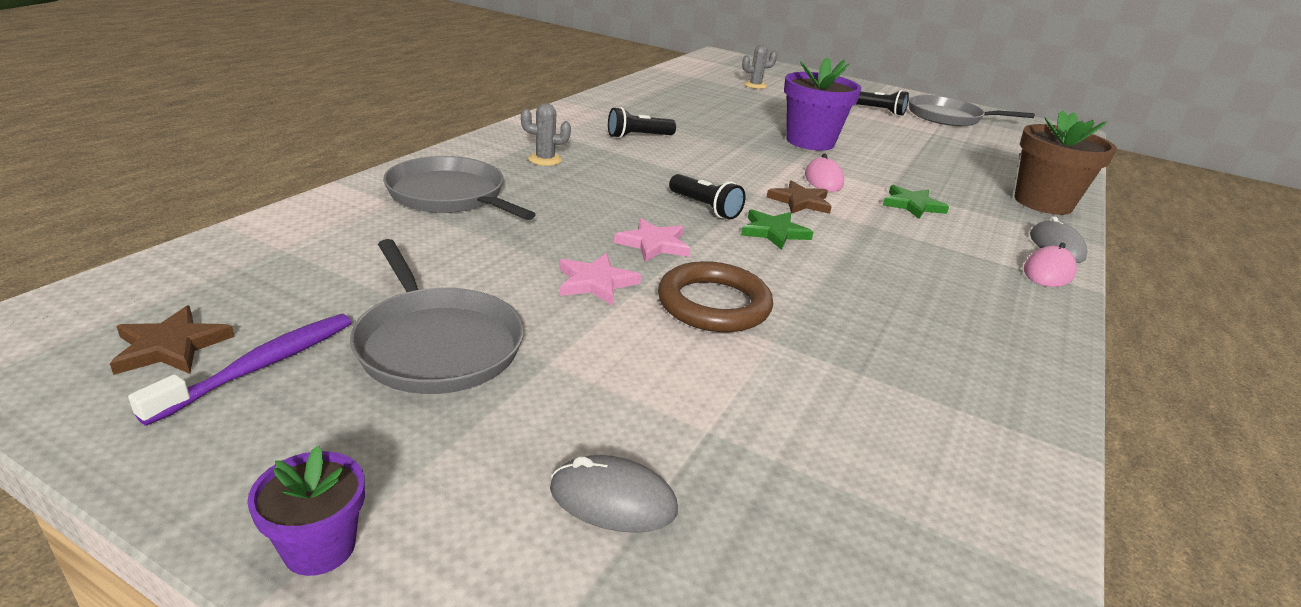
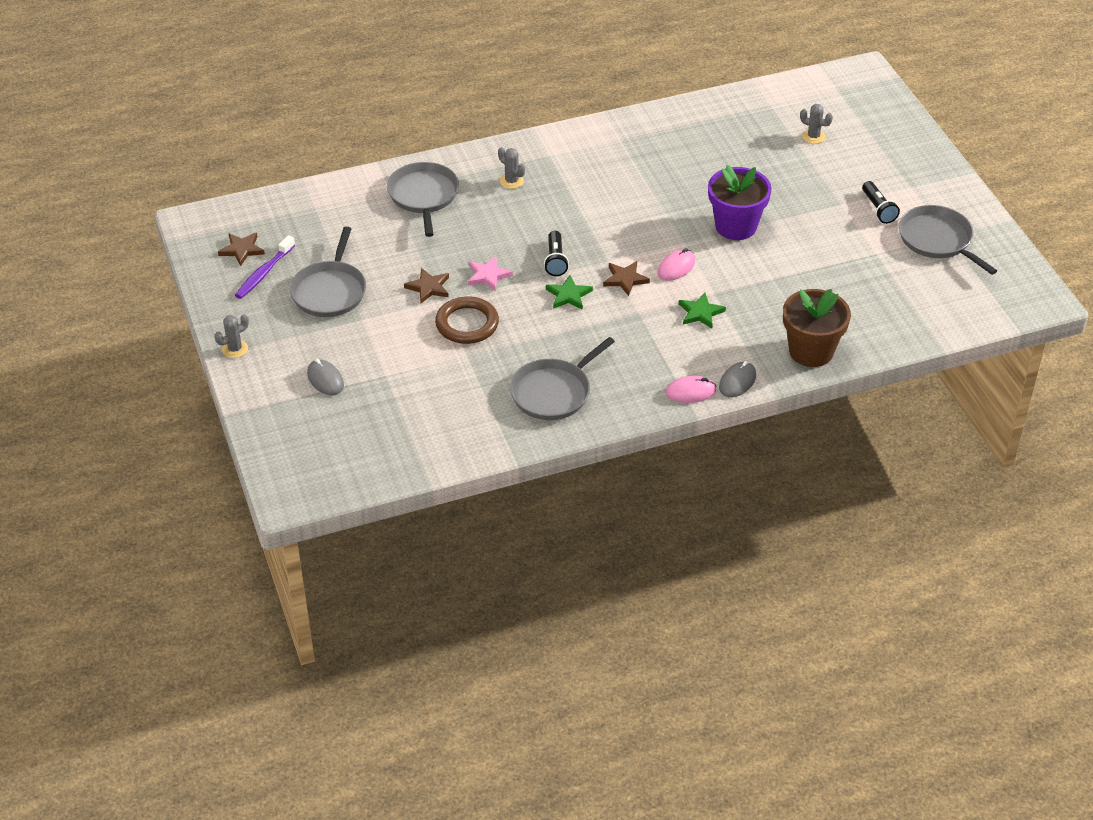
camera: 45 degrees right, 15 degrees up
purple toothbrush [128,314,352,426] -> purple toothbrush turned 135 degrees clockwise [235,235,295,299]
purple flower pot [247,446,365,576] -> grey cactus [215,314,249,358]
pink star [559,253,641,305] -> brown star [404,268,449,303]
black flashlight [608,107,676,138] -> none
none -> grey pan [510,337,615,420]

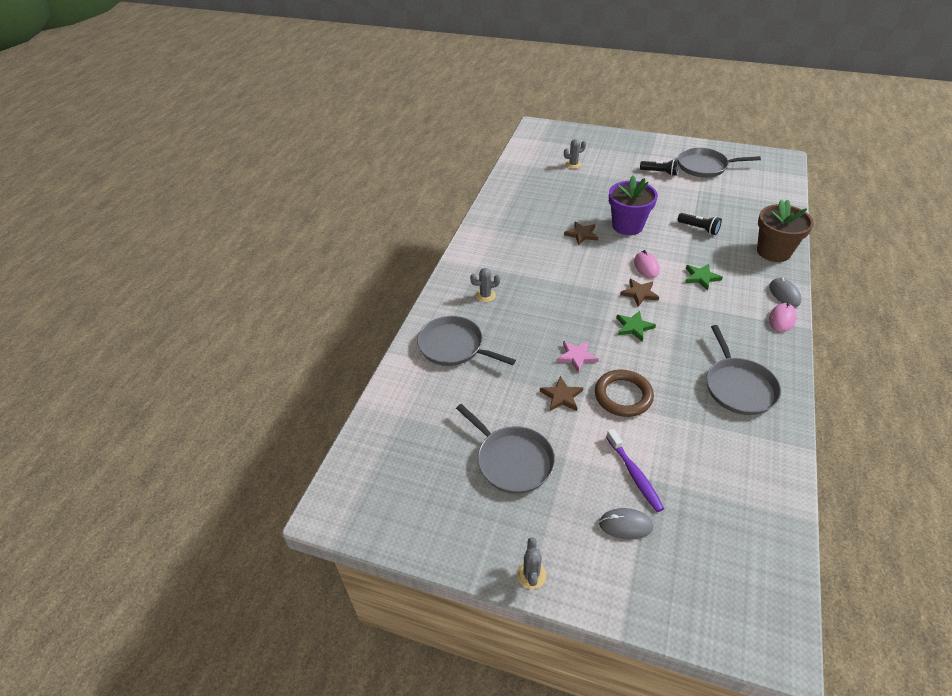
camera: 50 degrees left, 0 degrees up
brown star [218,233,265,266] -> brown star moved to [564,221,598,245]
purple toothbrush [235,235,295,299] -> purple toothbrush moved to [606,429,664,512]
black flashlight [544,231,569,276] -> black flashlight moved to [678,213,722,235]

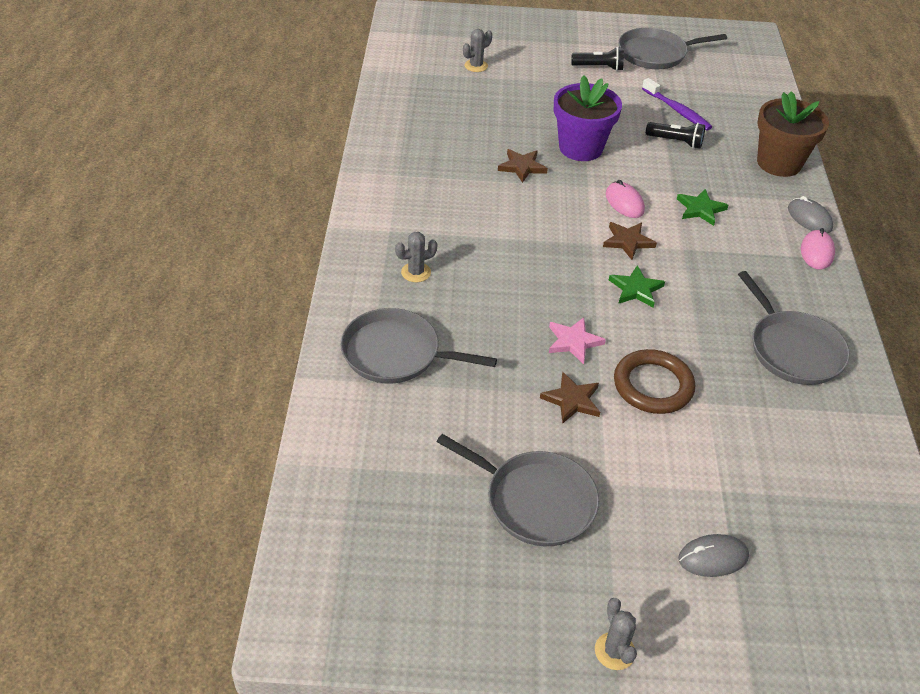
camera: 20 degrees left, 0 degrees up
purple toothbrush [606,429,664,512] -> purple toothbrush moved to [642,78,712,131]

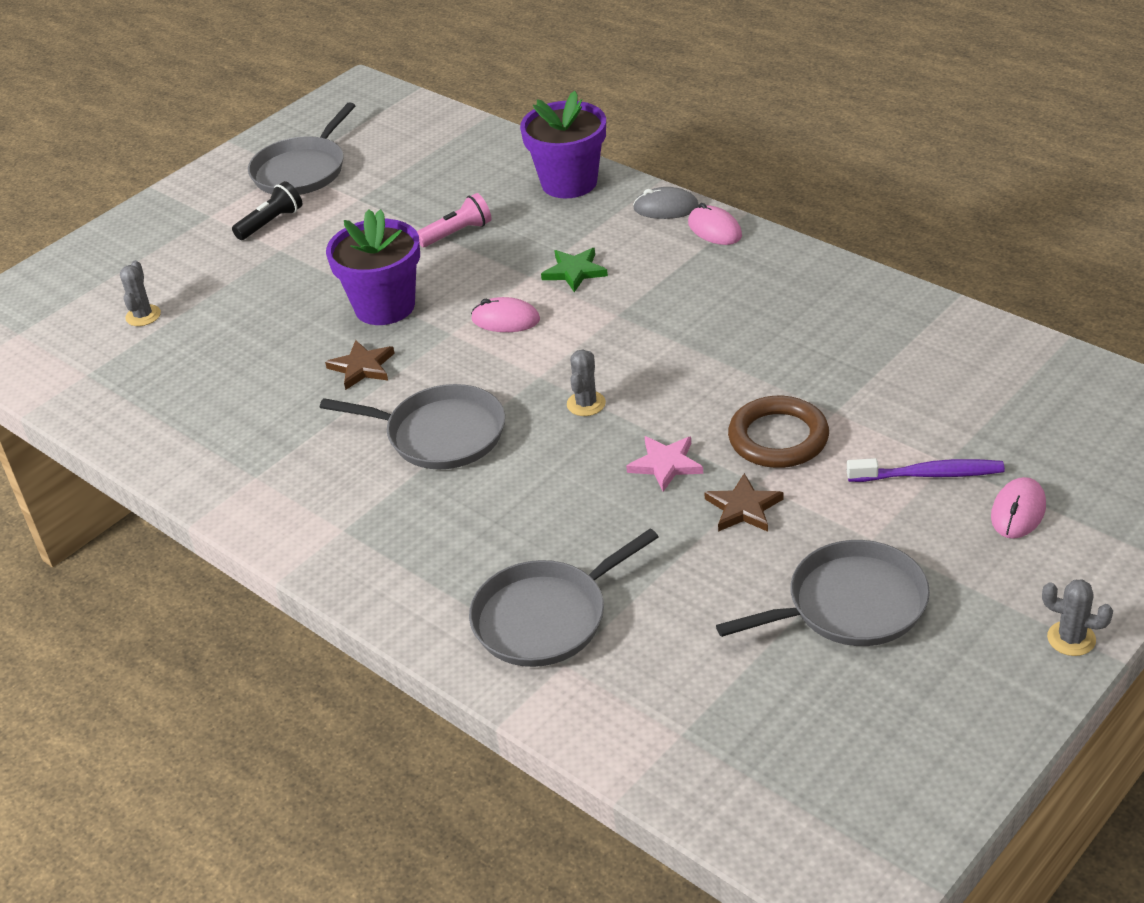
camera: 45 degrees left, 5 degrees down
grey cactus [395,232,437,282] -> grey cactus moved to [567,350,606,416]
brown star [603,222,657,260] -> none
green star [609,265,665,308] -> none
purple toothbrush [642,78,712,131] -> purple toothbrush moved to [847,458,1005,482]
black flashlight [646,122,705,149] -> pink flashlight [417,193,492,247]
grey mouse [678,534,749,577] -> pink mouse [991,477,1046,539]
grey pan [738,271,850,385] -> grey pan moved to [320,384,505,469]
brown flower pot [757,91,829,177] -> purple flower pot [520,91,606,199]

